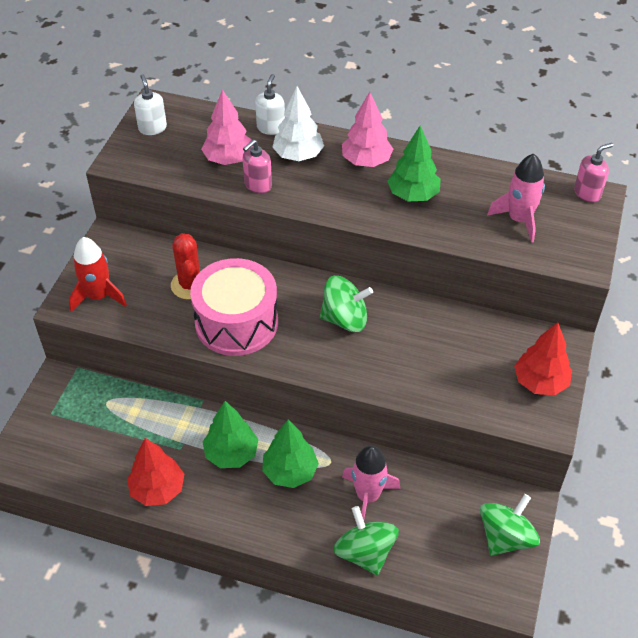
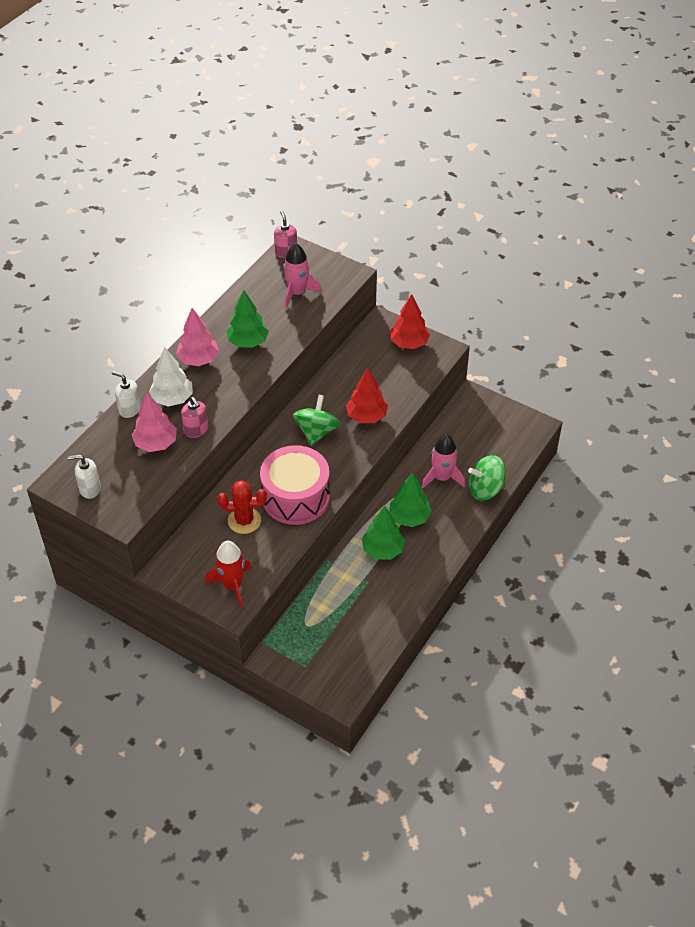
camera: 75 degrees left, 0 degrees up
red tree [127,438,184,506] -> red tree moved to [346,368,388,423]
green spinning top [480,494,540,556] -> none

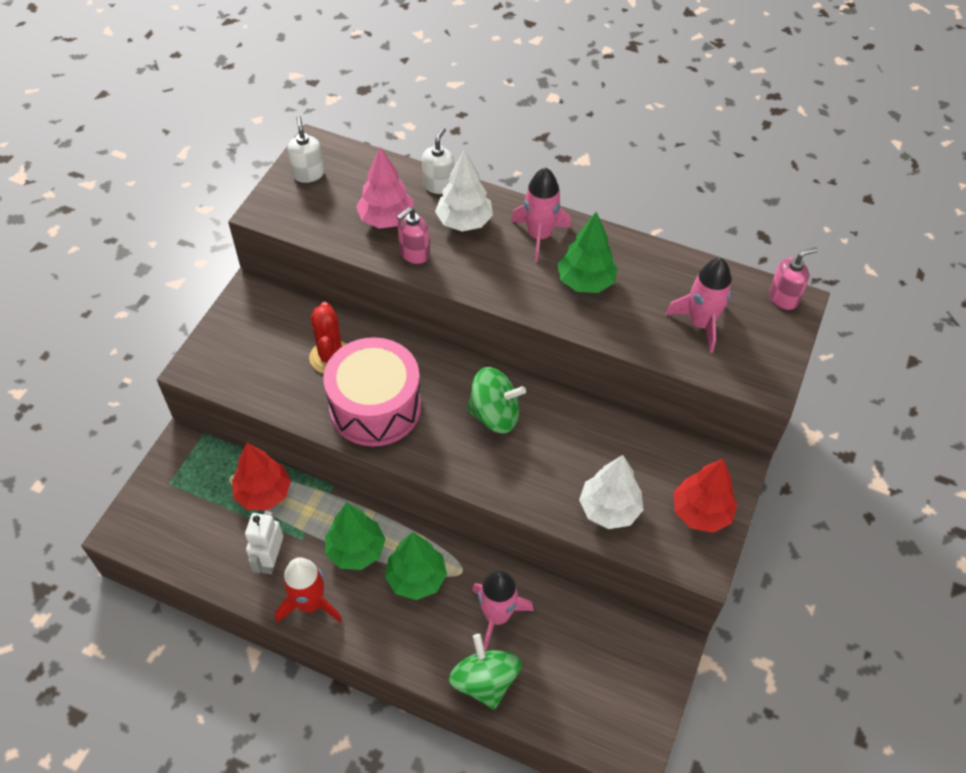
camera: 80 degrees right, 5 degrees up
pink tree [176,308,219,366] -> pink rocket [511,167,571,262]
red rocket [205,541,251,607] -> red rocket moved to [275,557,342,623]
red tree [346,368,388,423] -> red tree moved to [232,443,291,510]
none -> white robot [245,511,283,574]
none -> white tree [579,455,643,529]

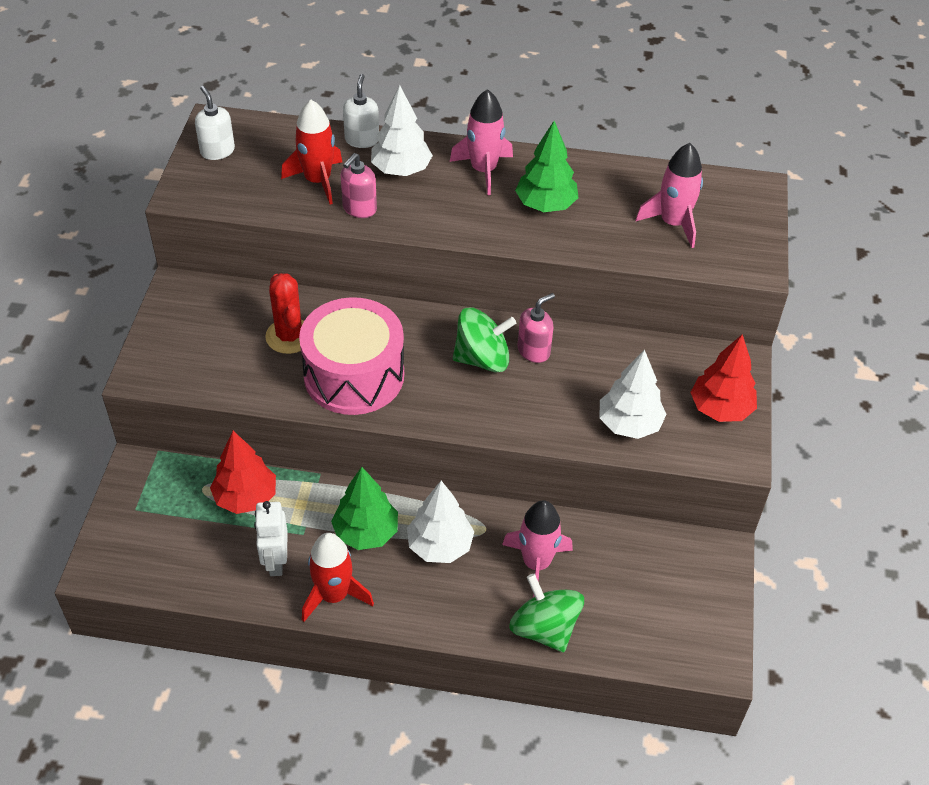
camera: 15 degrees left, 5 degrees down
pink tree [356,147,414,228] -> red rocket [281,100,342,204]
green tree [385,532,447,600] -> white tree [407,481,475,563]
pink soap dispenser [769,247,818,310] -> pink soap dispenser moved to [518,293,555,363]

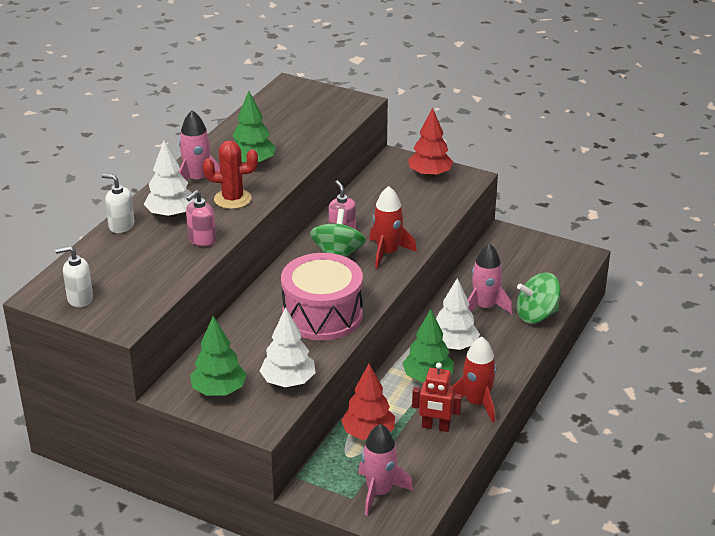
camera: 70 degrees left, 15 degrees down
white robot [254,501,288,576] -> red robot [412,363,462,432]
red cactus [265,273,304,354] -> red cactus moved to [203,140,258,209]
red rocket [281,100,342,204] -> red rocket moved to [369,186,417,269]
pink soap dispenser [341,153,377,218] -> pink soap dispenser turned 75 degrees clockwise [186,190,216,247]
white tree [599,350,667,439] -> white tree moved to [260,307,316,387]
pink rocket [636,143,703,248] -> pink rocket moved to [358,424,413,515]
none -> green tree [190,316,247,396]

